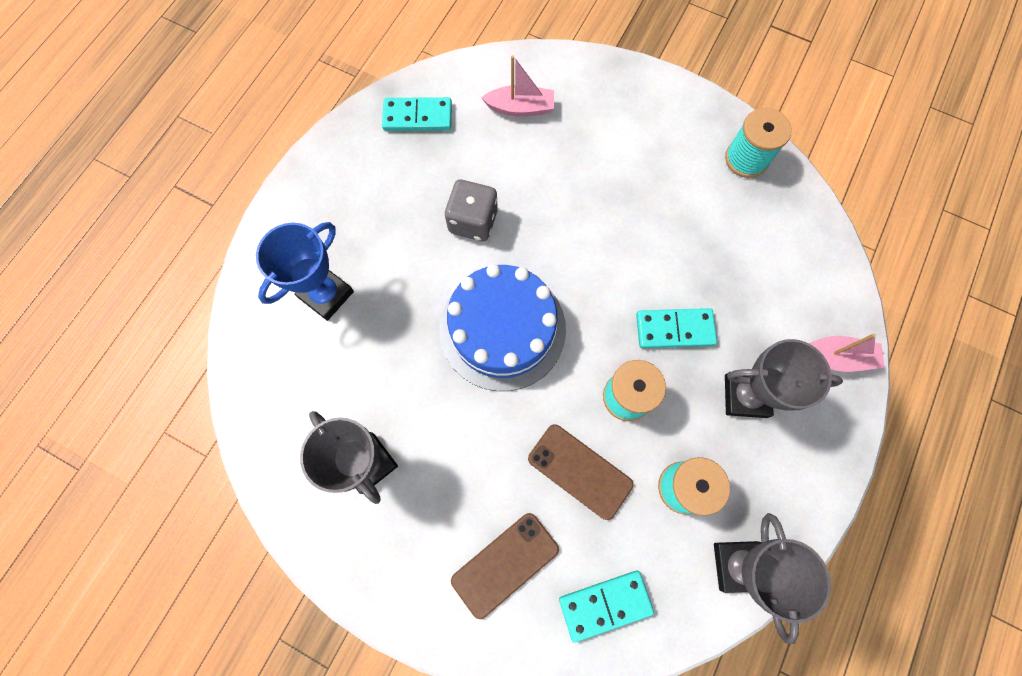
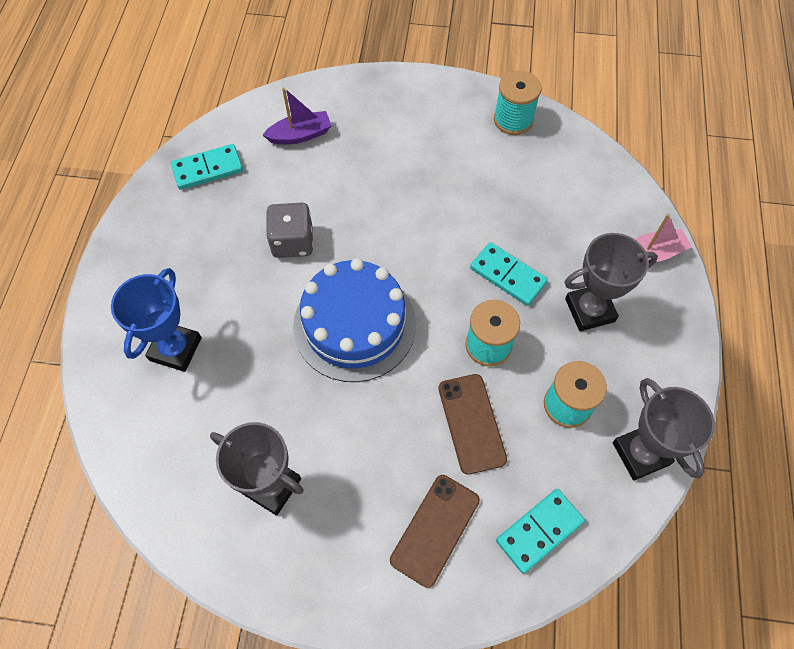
camera: 20 degrees left, 10 degrees down
pink boat [481,55,554,116] -> purple boat [263,88,332,145]
brown phone [528,424,634,520] -> brown phone turned 60 degrees clockwise [438,374,507,475]
turquoise domino [636,308,717,348] -> turquoise domino turned 60 degrees clockwise [470,242,548,306]

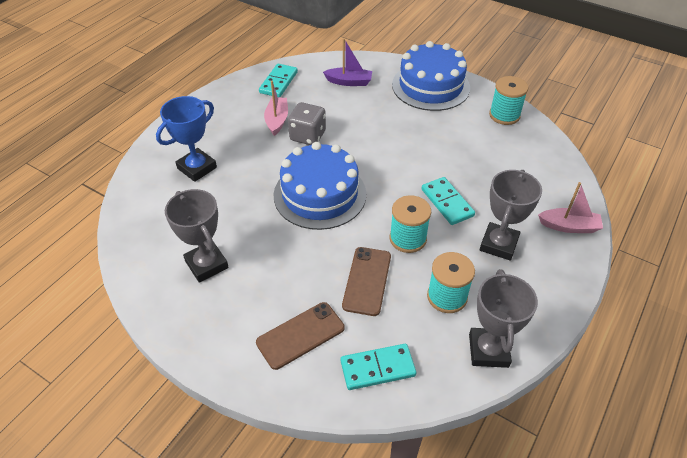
camera: 25 degrees right, 15 degrees down
turquoise domino [171,144,243,190] -> turquoise domino turned 75 degrees counterclockwise [259,64,298,97]
grey trophy [564,233,658,331] -> grey trophy turned 75 degrees counterclockwise [480,170,542,261]
none -> pink boat [264,81,288,136]
none -> blue cake [392,41,470,111]

